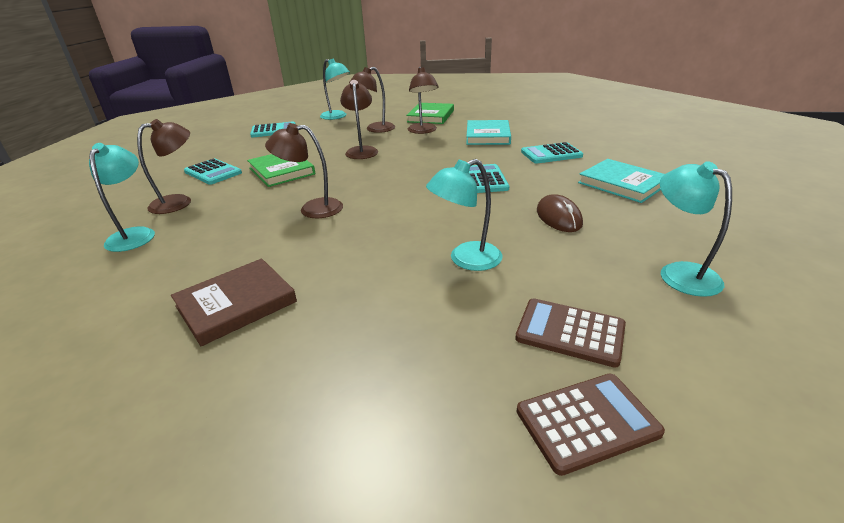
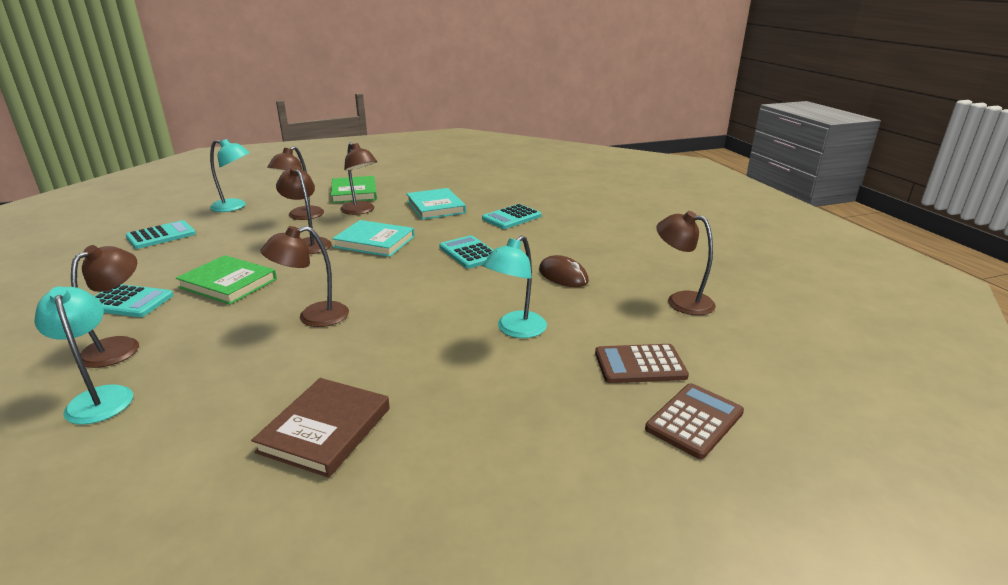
camera: 30 degrees left, 5 degrees down
turquoise book [578,159,665,203] -> turquoise book moved to [332,220,415,257]
turquoise lamp [660,161,732,297] -> brown lamp [656,211,716,315]

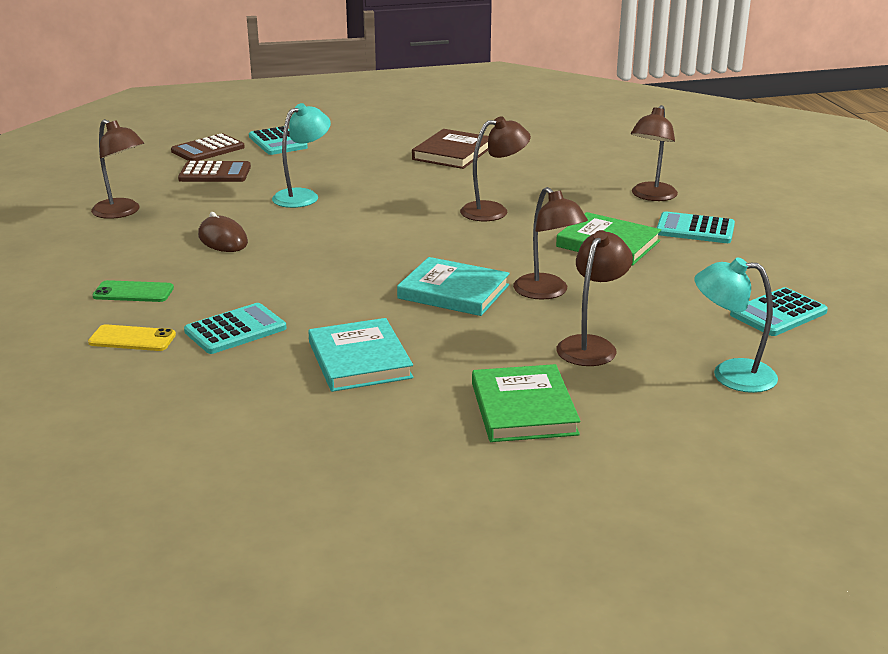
camera: 175 degrees left, 0 degrees up
turquoise lamp [35,286,133,425] -> none
brown lamp [340,142,377,215] -> none
turquoise calculator [439,235,493,268] -> turquoise calculator moved to [249,126,308,155]
none -> yellow phone [88,324,176,351]
none -> green phone [92,280,174,302]

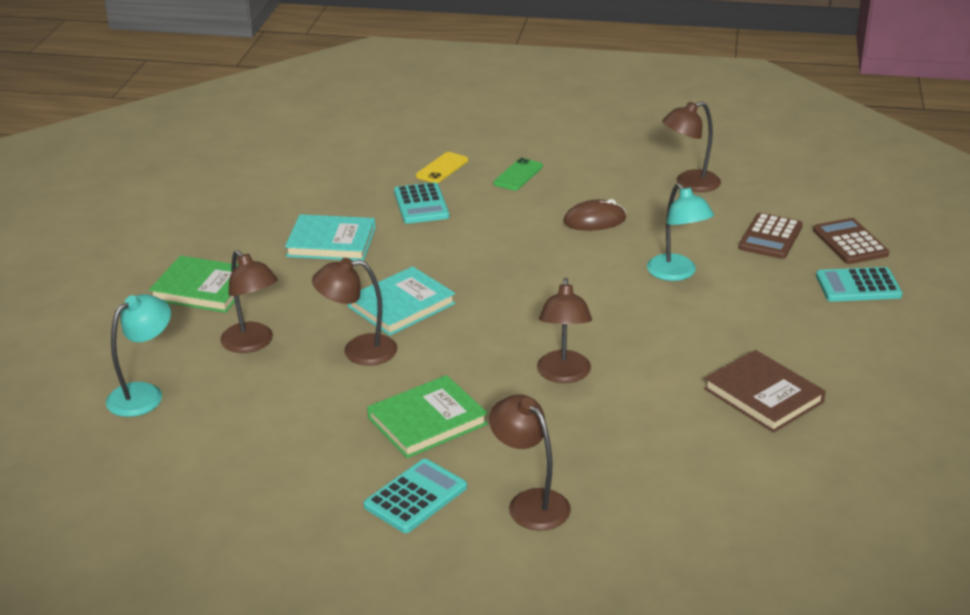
camera: 115 degrees right, 5 degrees up
turquoise calculator [730,287,828,336] -> none

